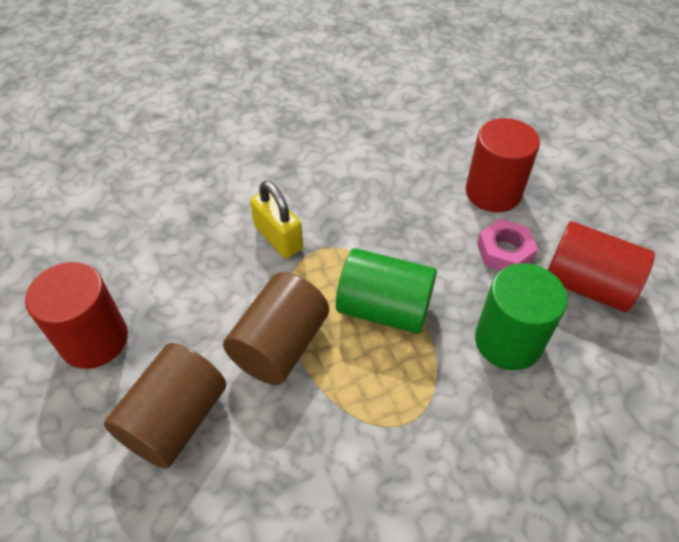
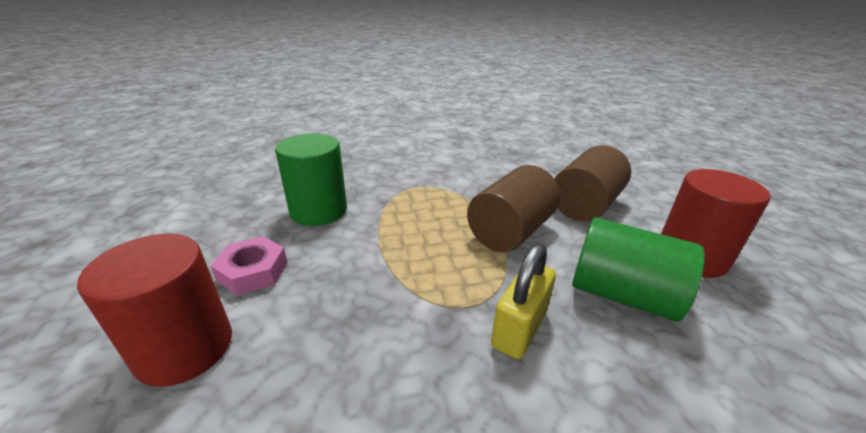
camera: 170 degrees left, 20 degrees down
yellow padlock [250,181,303,258] -> yellow padlock turned 60 degrees clockwise [491,244,556,359]
green cylinder [336,248,437,334] -> green cylinder moved to [572,217,705,322]
red cylinder [548,221,655,312] -> none

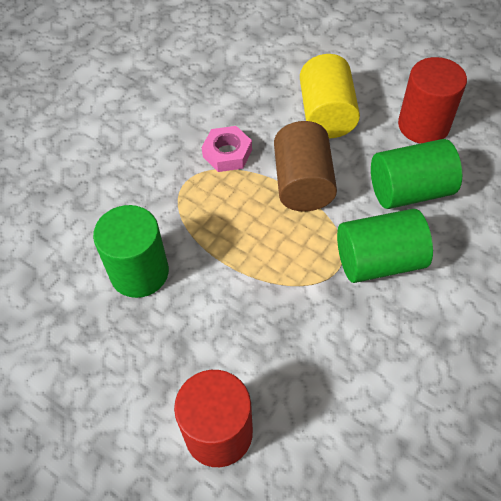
camera: 40 degrees left, 25 degrees up
pink nut [211,236,288,296] -> pink nut moved to [202,126,252,172]
yellow padlock [491,244,556,359] -> green cylinder [337,209,433,283]
brown cylinder [554,145,631,221] -> yellow cylinder [300,54,360,138]

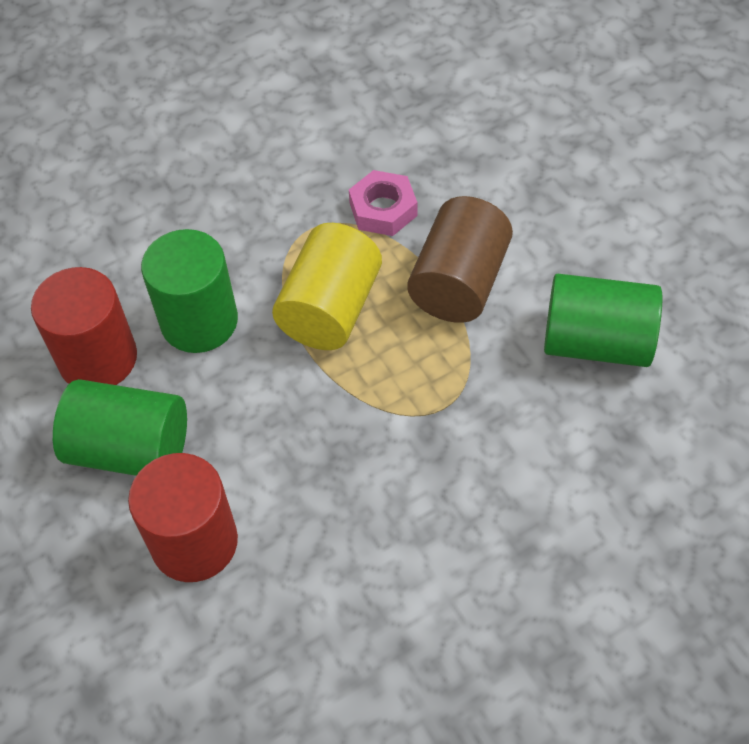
camera: 25 degrees right, 0 degrees up
yellow cylinder [300,54,360,138] -> yellow cylinder moved to [272,223,382,350]
green cylinder [337,209,433,283] -> green cylinder moved to [53,379,187,476]
red cylinder [398,57,467,144] -> red cylinder moved to [31,267,137,385]

